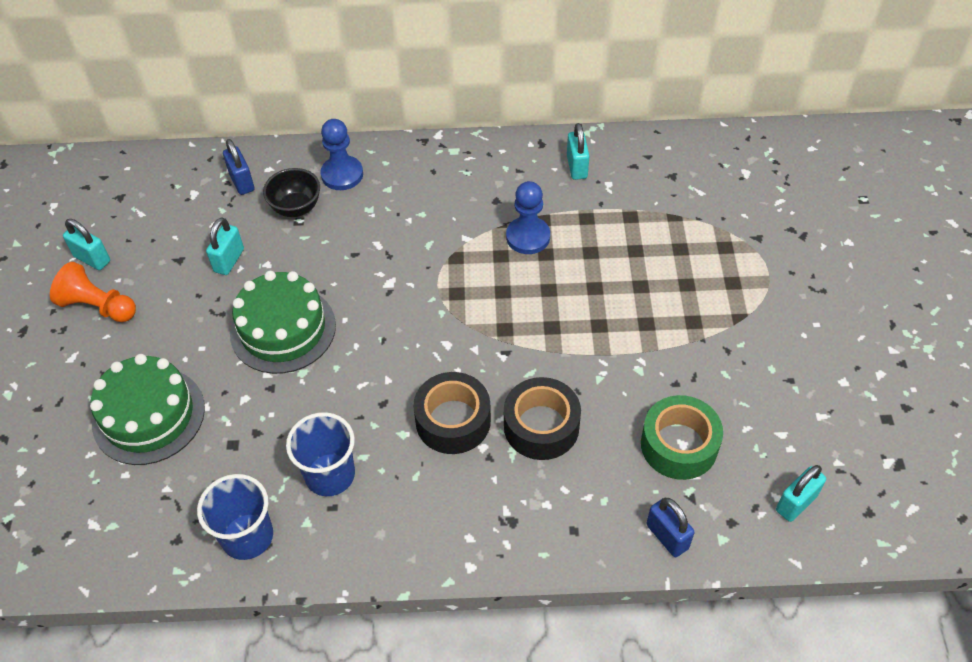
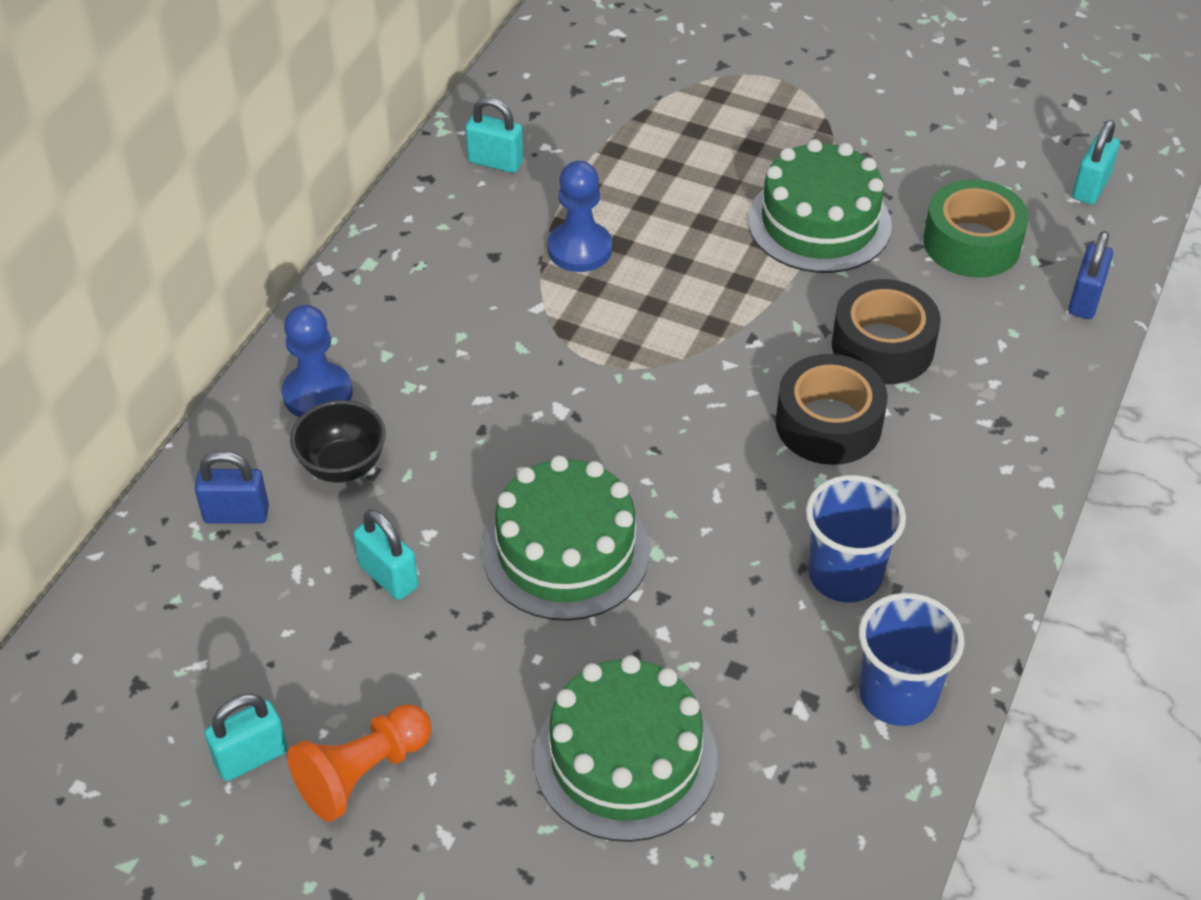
camera: 65 degrees left, 5 degrees down
blue padlock [646,497,695,557] -> blue padlock turned 60 degrees counterclockwise [1068,231,1113,319]
turquoise padlock [776,465,826,522] -> turquoise padlock turned 45 degrees clockwise [1072,120,1120,205]
none -> green cake [748,139,892,273]

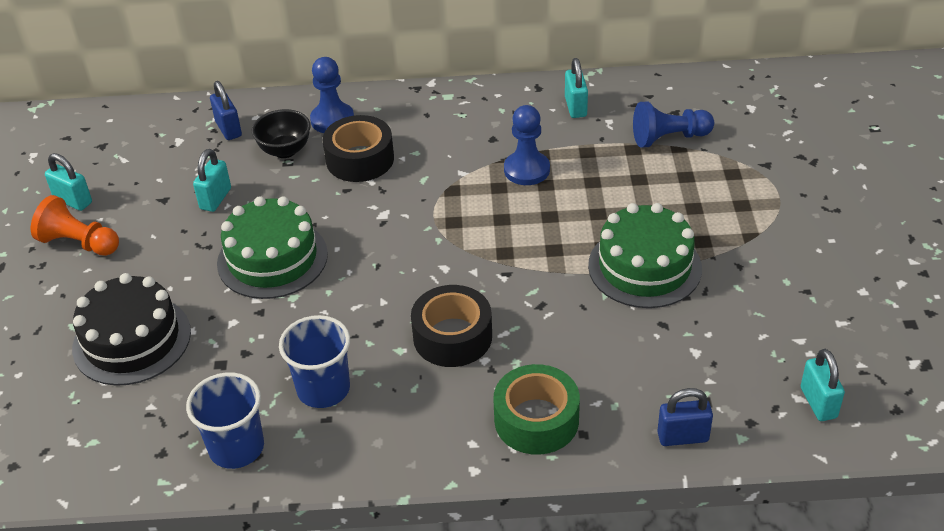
camera: 65 degrees right, 5 degrees down
green cake [534,655,717,842] -> black cake [72,273,191,386]
black tape [832,279,941,384] -> black tape moved to [323,115,394,182]
green tape [923,179,1029,278] -> green tape moved to [493,364,580,455]
turquoise padlock [1072,120,1120,205] -> turquoise padlock turned 75 degrees clockwise [801,349,845,421]
none -> blue pawn [633,102,714,147]

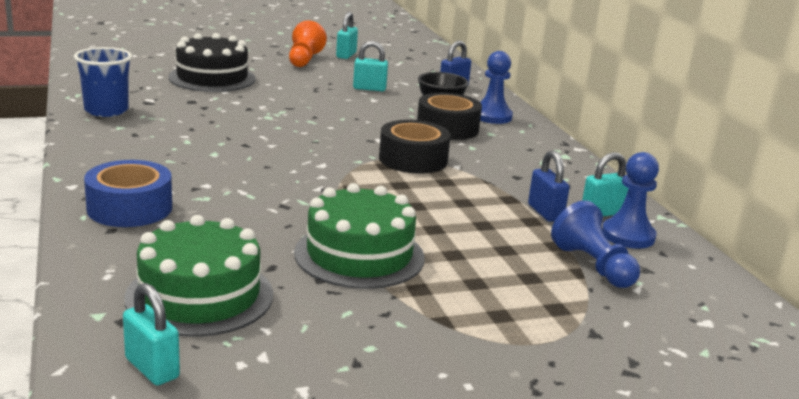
camera: 70 degrees right, 20 degrees down
green cake [217,196,328,299] -> green cake moved to [124,215,273,337]
blue cup [279,315,350,408] -> none
black tape [411,285,492,367] -> black tape moved to [379,120,451,174]
green tape [493,364,580,455] -> blue tape [84,160,172,227]
blue pawn [504,105,550,185] -> blue pawn moved to [602,152,659,249]
blue padlock [657,388,713,446] -> blue padlock moved to [528,150,570,222]
turquoise padlock [801,349,845,421] -> turquoise padlock turned 75 degrees clockwise [123,283,180,385]

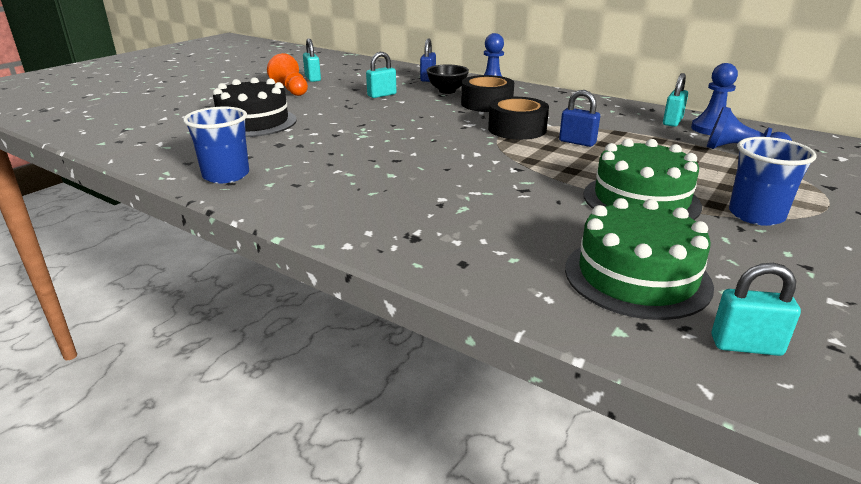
camera: 35 degrees left, 5 degrees up
blue tape [84,160,172,227] -> none
blue padlock [528,150,570,222] -> blue padlock moved to [559,90,600,147]
none -> blue cup [729,137,817,226]

